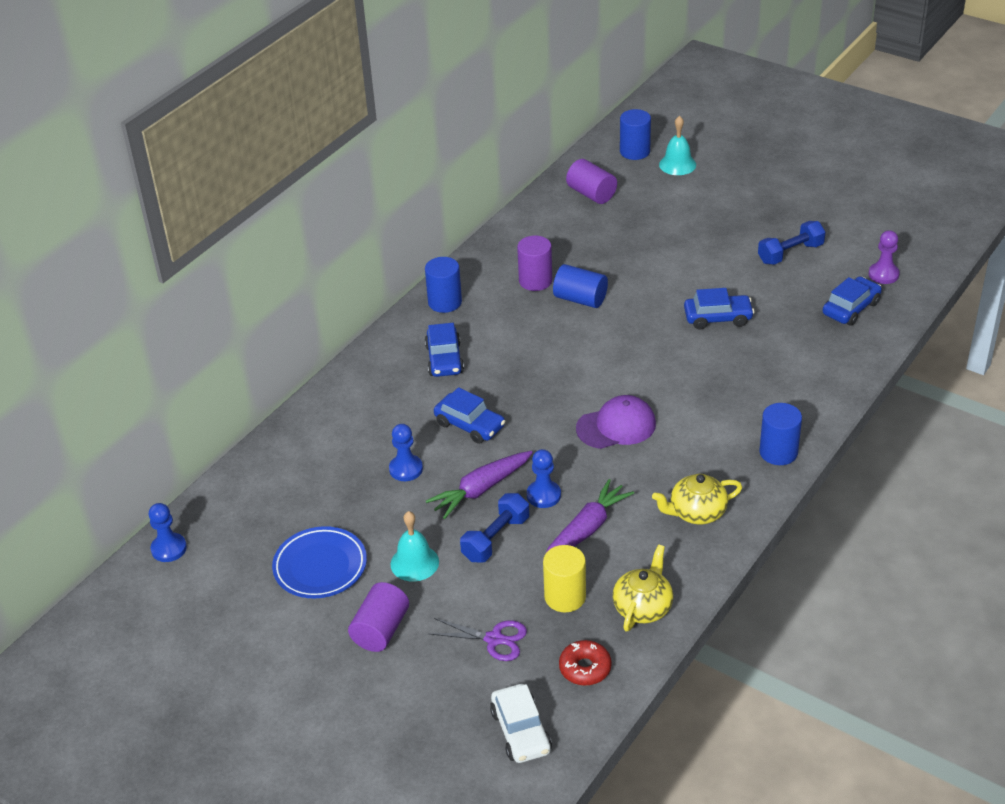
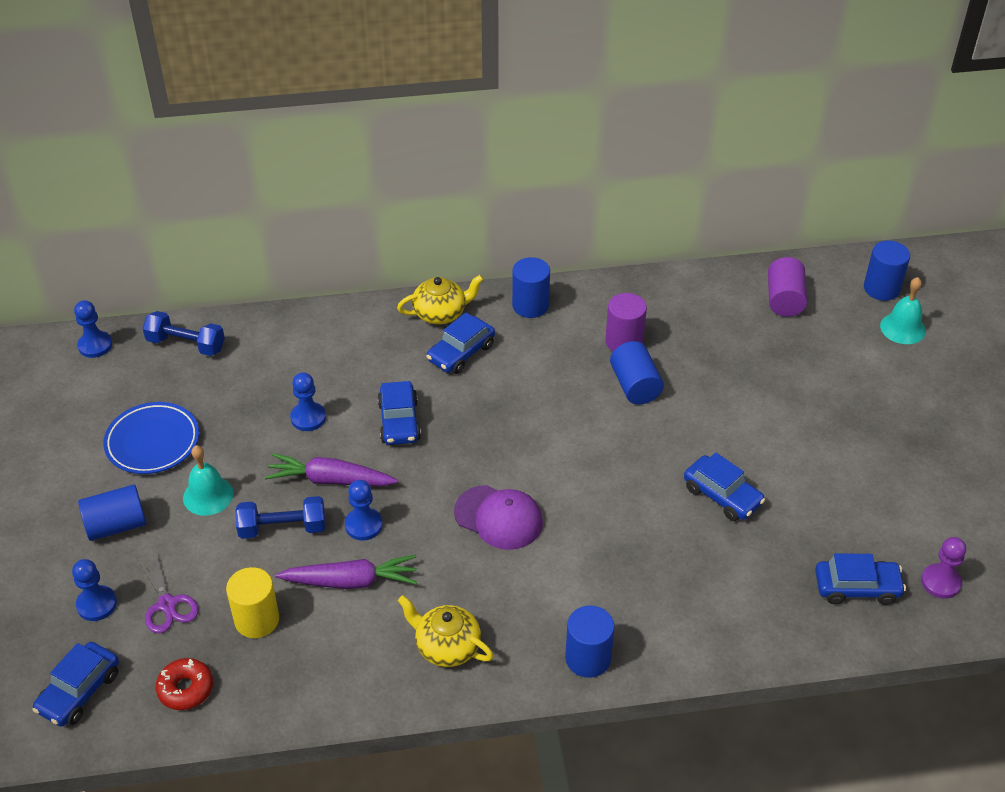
camera: 45 degrees right, 5 degrees up
purple cylinder [348,582,409,652] -> blue cylinder [78,485,146,541]
white car [490,684,552,763] -> blue car [32,642,119,727]
yellow teapot [613,544,673,632] -> yellow teapot moved to [397,275,484,324]
blue dumbbell [758,221,826,265] -> blue dumbbell moved to [142,311,225,356]
none -> blue pawn [72,559,117,621]

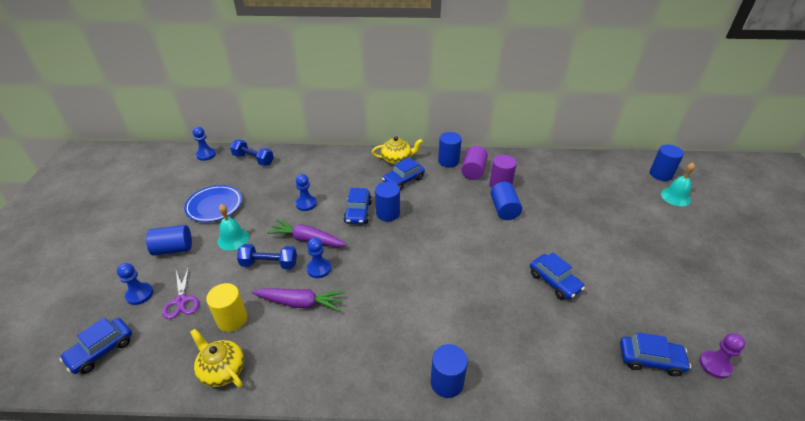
camera: 10 degrees right, 5 degrees down
red donut [156,658,213,710] -> none
yellow teapot [398,595,494,667] -> yellow teapot moved to [190,329,244,388]
purple cap [454,485,543,550] -> none
purple cylinder [768,257,807,317] -> purple cylinder moved to [461,146,488,180]
none -> blue cylinder [375,182,400,221]

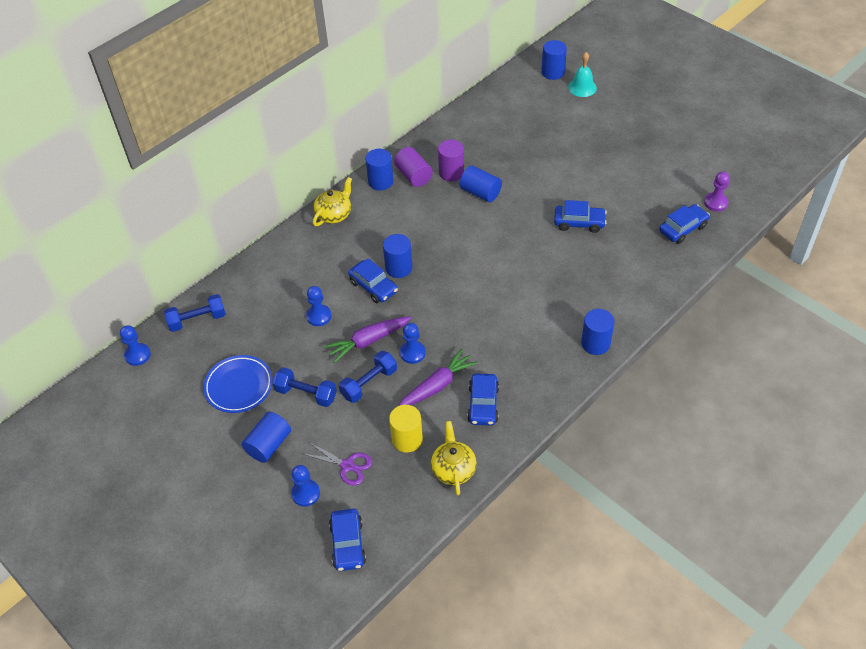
camera: 45 degrees left, 10 degrees up
yellow teapot [190,329,244,388] -> yellow teapot turned 90 degrees clockwise [431,421,477,495]
turquoise bell [217,204,249,250] -> blue dumbbell [273,367,337,407]
blue car [382,157,425,190] -> blue car moved to [467,373,499,425]

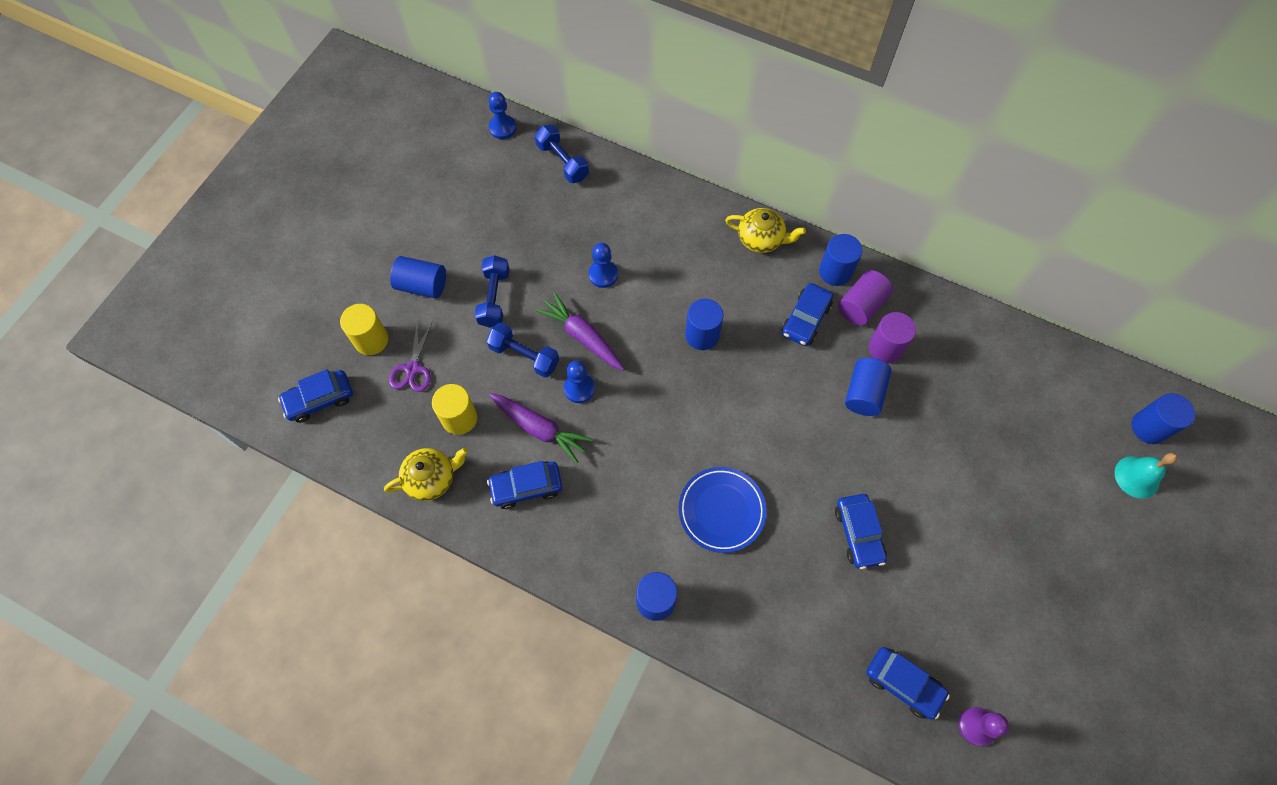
camera: 70 degrees right, 15 degrees up
blue plate [203,355,273,413] -> blue plate moved to [679,467,766,553]
blue pawn [291,465,320,507] -> yellow cylinder [340,304,388,355]
blue car [348,258,398,303] -> blue car moved to [782,283,833,346]

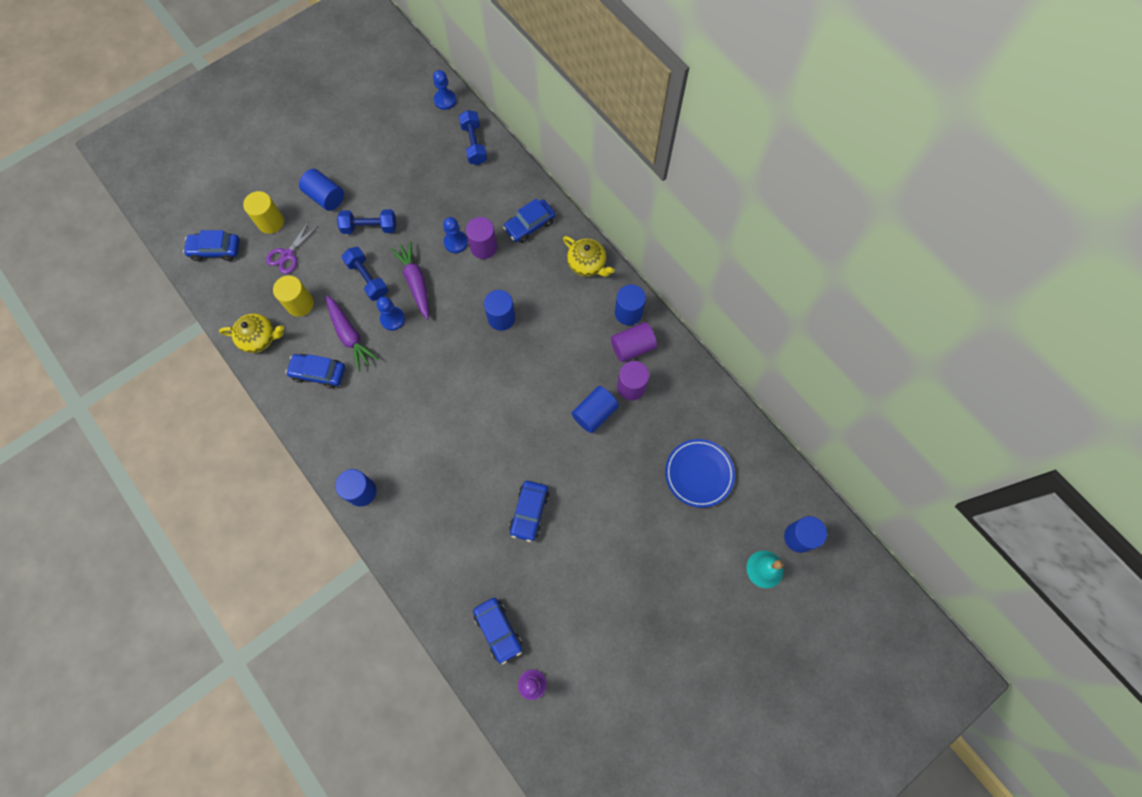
camera: 25 degrees right, 5 degrees up
blue dumbbell [475,255,510,328] -> blue dumbbell turned 60 degrees clockwise [337,209,396,234]
blue plate [679,467,766,553] -> blue plate moved to [665,439,735,508]
blue car [782,283,833,346] -> blue car moved to [503,198,555,243]
none -> purple cylinder [466,217,497,259]

